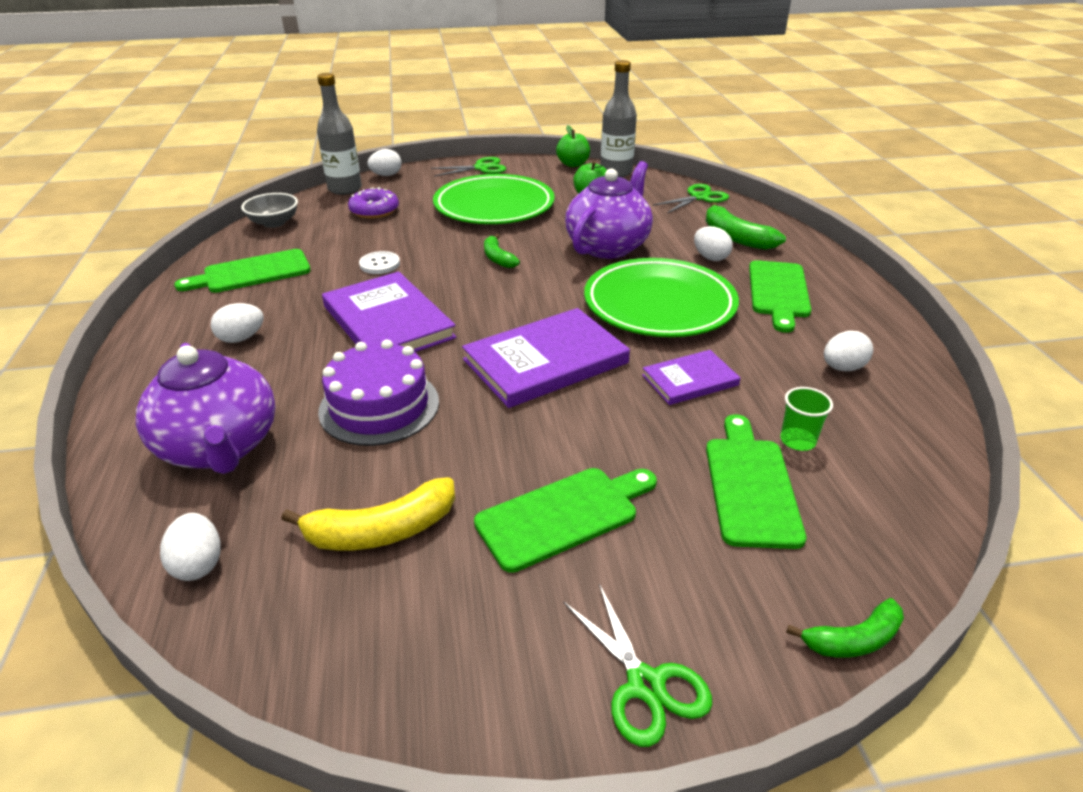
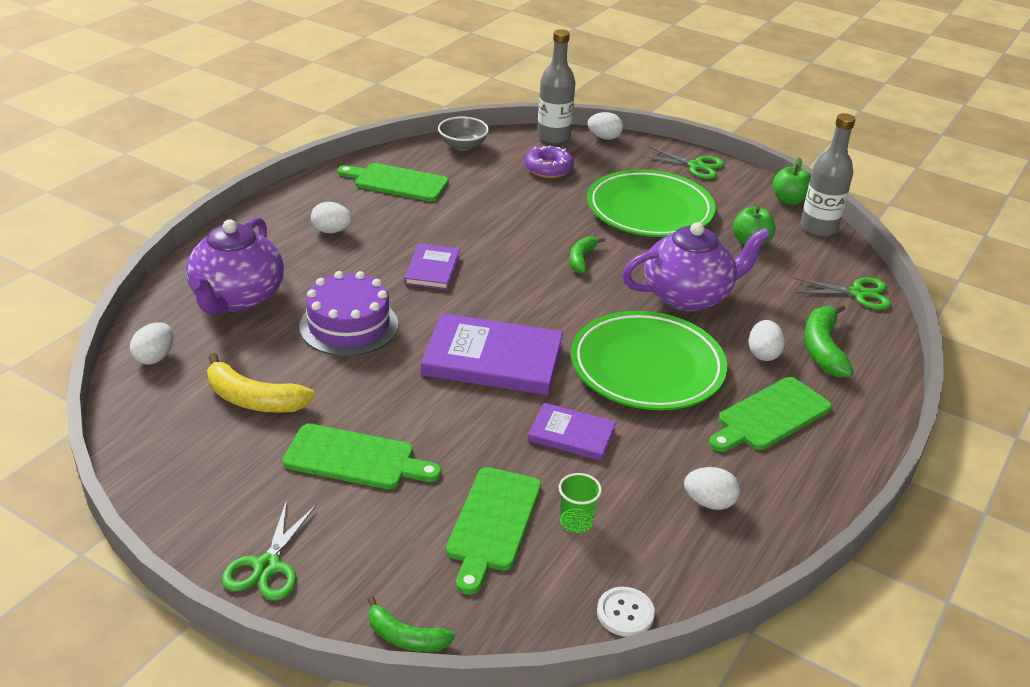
camera: 40 degrees right, 0 degrees up
purple book [322,272,457,352] -> purple book [404,243,460,290], size x0.56
white button [359,251,400,274] -> white button moved to [597,587,655,637]
green cutting board [706,414,806,549] -> green cutting board turned 150 degrees clockwise [446,467,541,595]

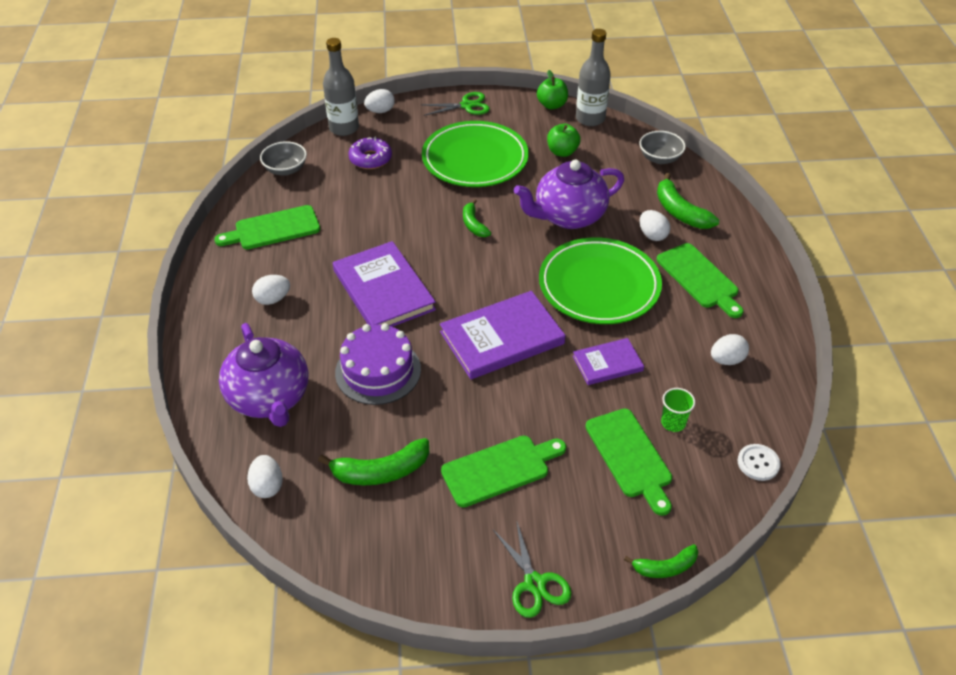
camera: 35 degrees left, 10 degrees up
yellow banana [207,353,315,413] -> green banana [318,438,429,486]
purple book [404,243,460,290] -> purple book [333,241,436,327], size x1.79
purple teapot [622,222,771,312] -> purple teapot turned 150 degrees counterclockwise [514,160,624,229]
green cutting board [709,377,832,452] -> green cutting board turned 45 degrees counterclockwise [657,243,744,318]
green scissors [793,277,891,310] -> grey bowl [639,131,686,164]

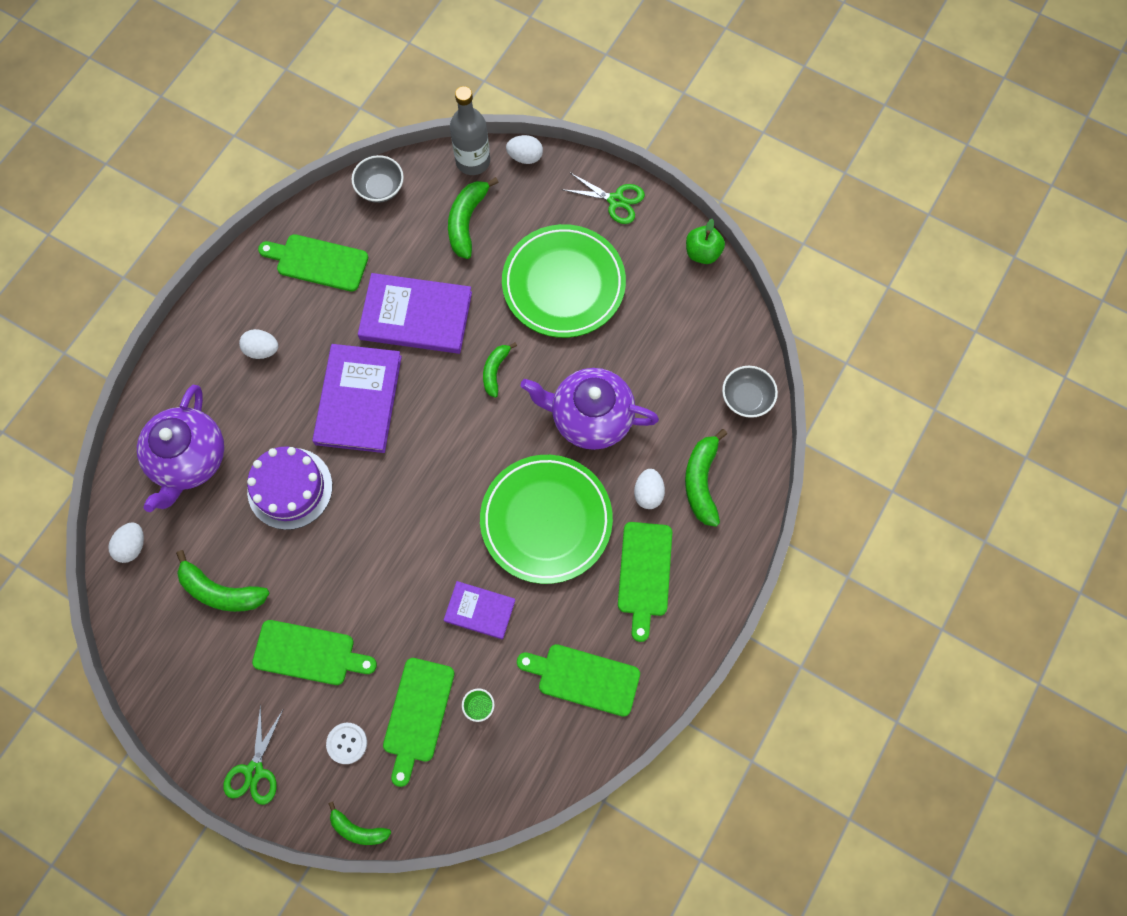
camera: 35 degrees right, 25 degrees up
purple donut [348,137,392,169] -> green banana [448,177,499,259]
purple book [440,291,566,379] -> purple book moved to [358,273,472,354]
green apple [547,124,581,157] -> none
grey bottle [576,29,611,126] -> none
white egg [711,334,749,365] -> green cutting board [517,644,640,717]
white button [737,444,781,481] -> white button moved to [326,723,367,764]

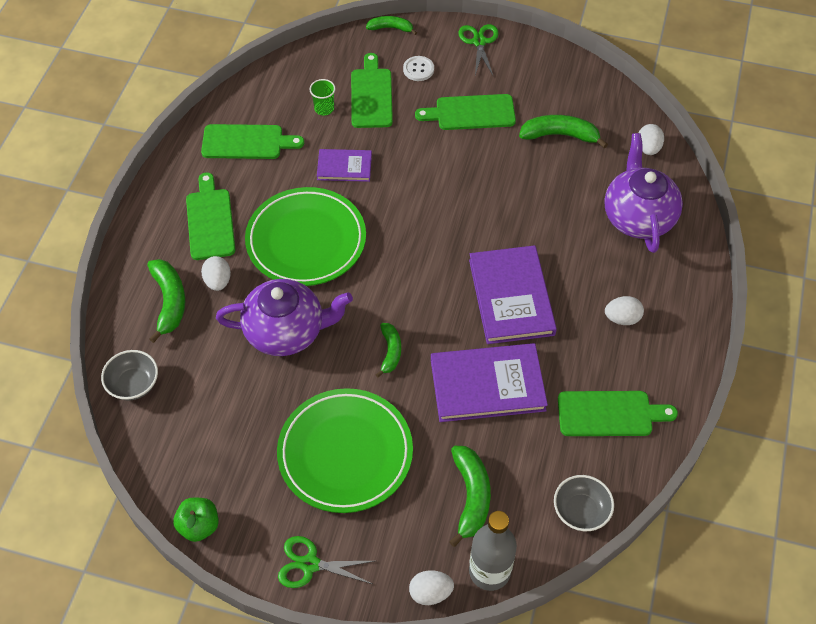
camera: 165 degrees right, 15 degrees down
purple cake [247,446,332,530] -> none

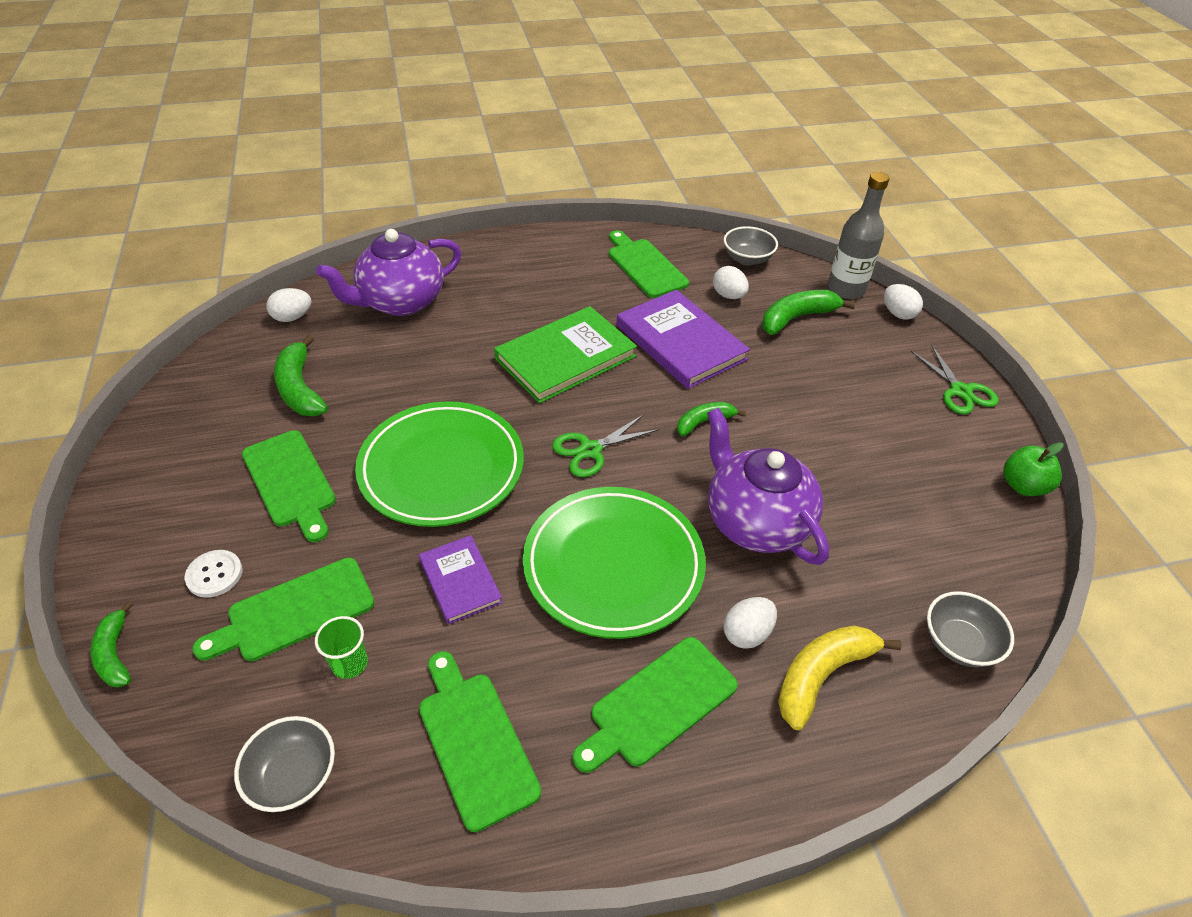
camera: 120 degrees left, 10 degrees down
green banana [147,259,185,343] -> yellow banana [778,626,902,730]
green plate [277,388,413,513] -> green plate moved to [355,401,524,527]
green scissors [458,24,499,77] -> green scissors moved to [552,414,659,477]
purple book [469,245,557,344] -> green book [494,306,637,403]
white egg [605,296,644,325] -> white egg moved to [713,266,749,299]
none -> grey bowl [234,716,335,812]

